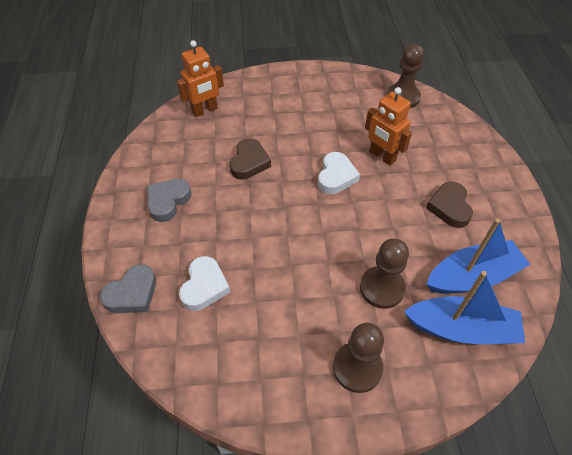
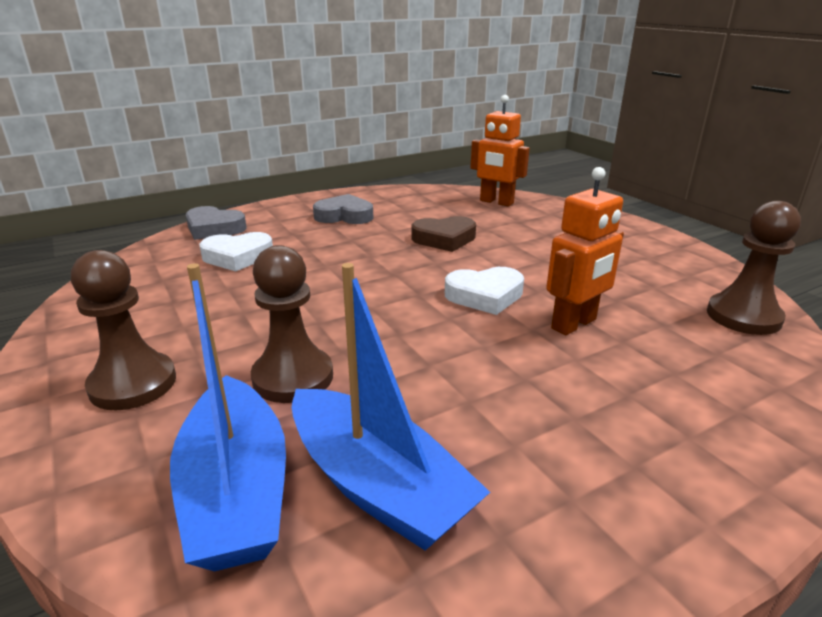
camera: 65 degrees right, 25 degrees down
orange robot [365,87,412,165] -> orange robot turned 150 degrees counterclockwise [546,167,624,335]
brown heart [426,181,473,228] -> none

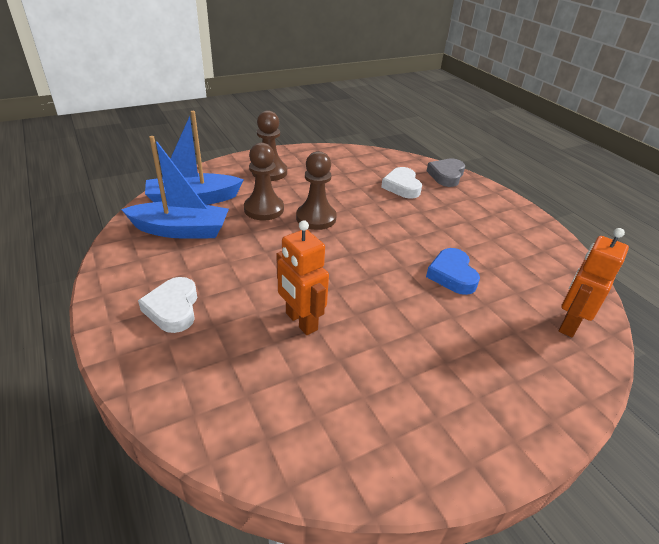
camera: 90 degrees right, 10 degrees up
blue boat [292,263,490,551] -> blue boat turned 135 degrees counterclockwise [121,136,229,239]
grey heart [313,194,373,224] -> none
brown heart [412,216,476,252] -> blue heart [426,248,480,295]
white heart [445,267,524,315] -> white heart moved to [138,277,197,333]
brown pawn [707,201,801,335] -> brown pawn moved to [296,151,337,230]

